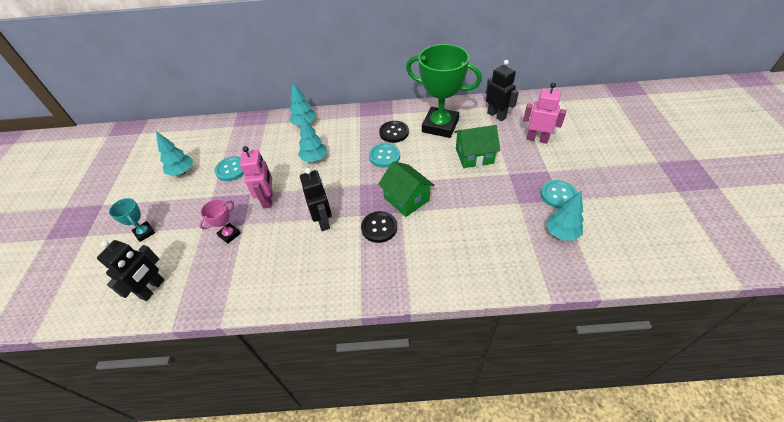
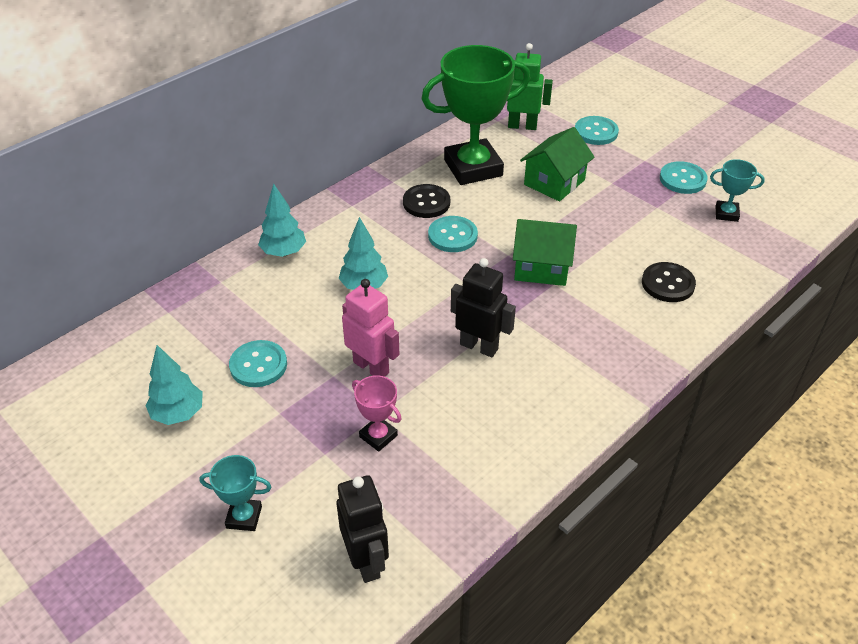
camera: 45 degrees left, 5 degrees down
pink trophy [199,199,241,244] -> pink trophy turned 45 degrees counterclockwise [352,375,402,452]
black button [361,211,397,243] -> black button moved to [642,262,696,302]
black robot [486,60,519,121] -> green robot [507,43,553,130]
pink robot [523,82,566,144] -> turquoise button [575,116,619,145]
turquoise tree [546,191,584,241] -> turquoise trophy [710,159,765,222]

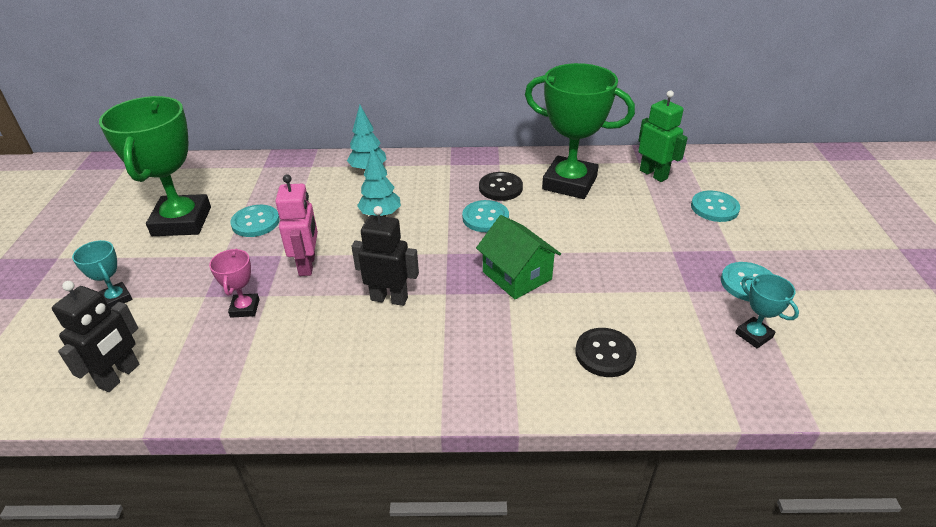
camera: 45 degrees right, 5 degrees down
turquoise tree [145,345,203,425] -> green trophy [99,96,211,236]
black robot [451,258,516,357] -> black robot turned 60 degrees counterclockwise [351,206,419,306]
green house [520,127,594,202] -> none

